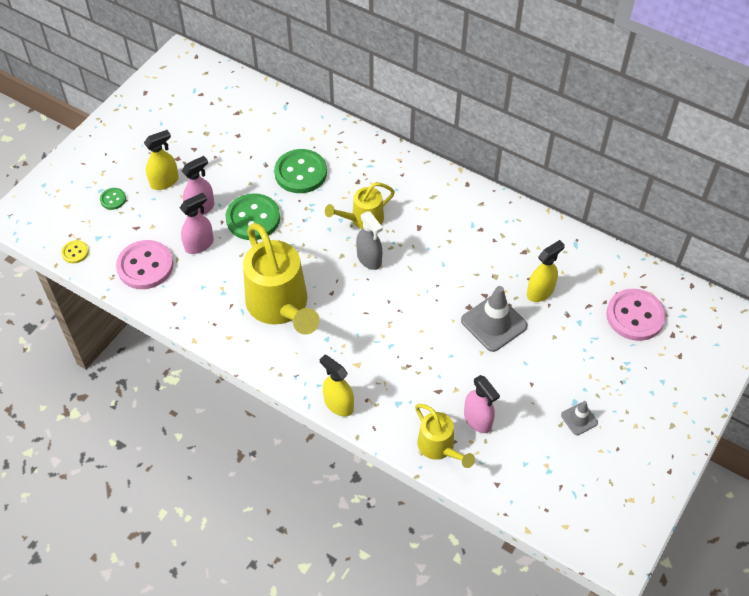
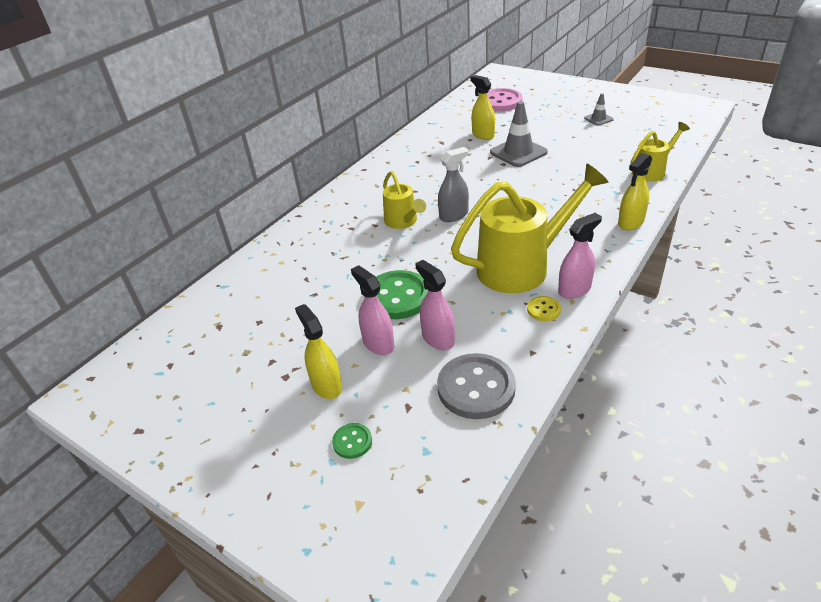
camera: 85 degrees left, 15 degrees down
yellow button [61,240,89,263] -> yellow button moved to [527,296,561,321]
pink button [116,240,173,289] -> grey button [437,353,516,419]
green button [274,149,327,193] -> none
pink spray bottle [464,375,500,433] -> pink spray bottle moved to [558,213,602,299]

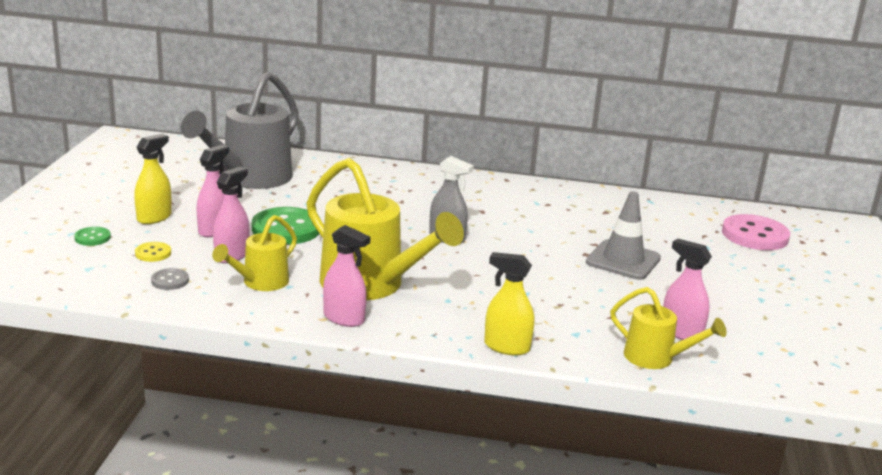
camera: 60 degrees right, 15 degrees down
yellow watering can [383,171,426,229] -> yellow watering can moved to [212,215,297,291]
grey button [437,353,516,419] -> grey button [151,268,189,290], size x0.48
yellow spray bottle [471,75,495,140] -> none
yellow button [527,296,561,321] -> yellow button moved to [135,242,171,262]
grey traffic cone [584,93,614,126] -> none
none -> grey watering can [180,72,299,189]
none -> pink spray bottle [663,239,712,340]

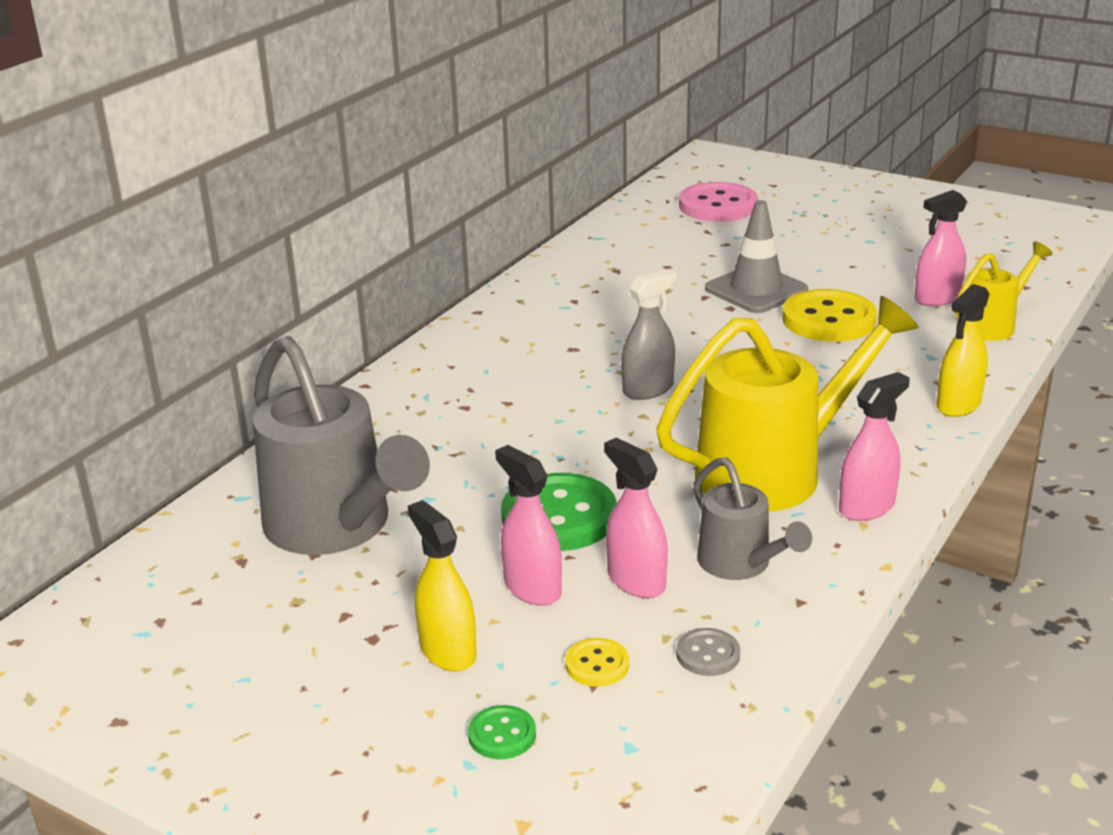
camera: 65 degrees left, 5 degrees up
yellow watering can [212,215,297,291] -> grey watering can [693,457,812,580]
none -> yellow button [782,289,877,342]

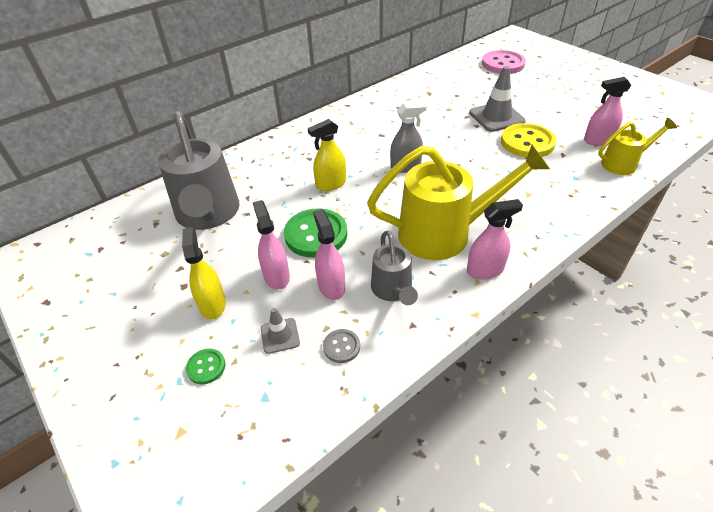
camera: 20 degrees right, 15 degrees up
yellow button [565,638,629,687] -> grey traffic cone [261,308,300,354]
yellow spray bottle [936,284,989,417] -> yellow spray bottle moved to [308,119,346,191]

